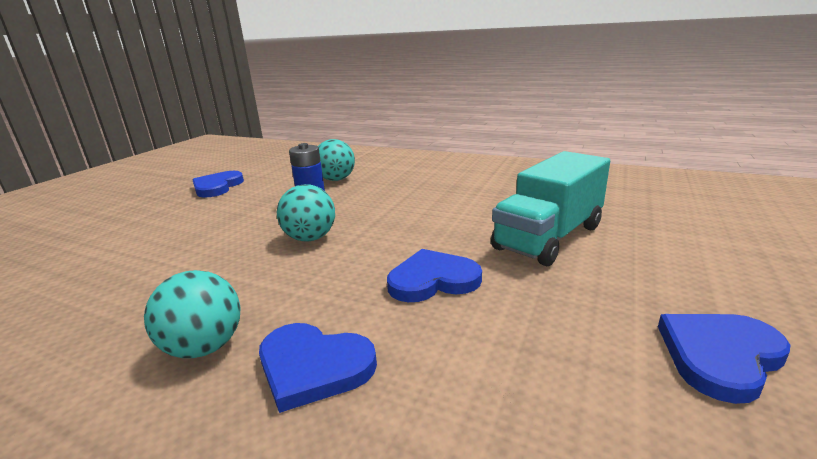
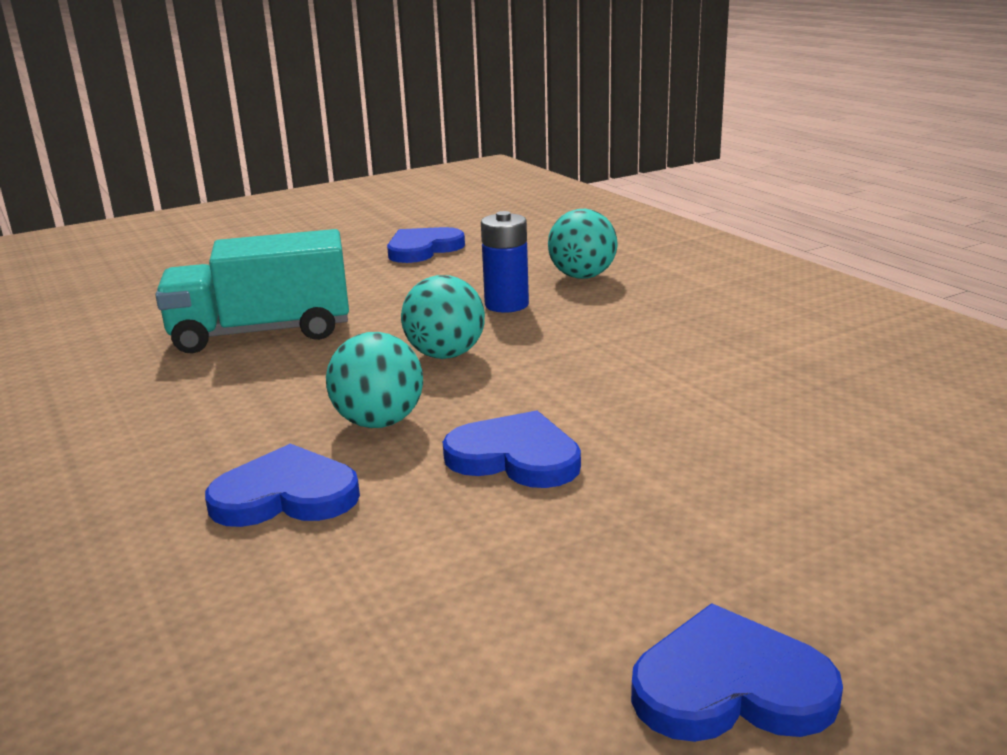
camera: 35 degrees right, 0 degrees up
turquoise ball [144,270,241,358] -> turquoise ball moved to [326,332,423,428]
blue heart [259,323,377,413] -> blue heart turned 120 degrees clockwise [205,444,360,527]
turquoise truck [491,151,610,266] -> turquoise truck moved to [155,229,349,354]

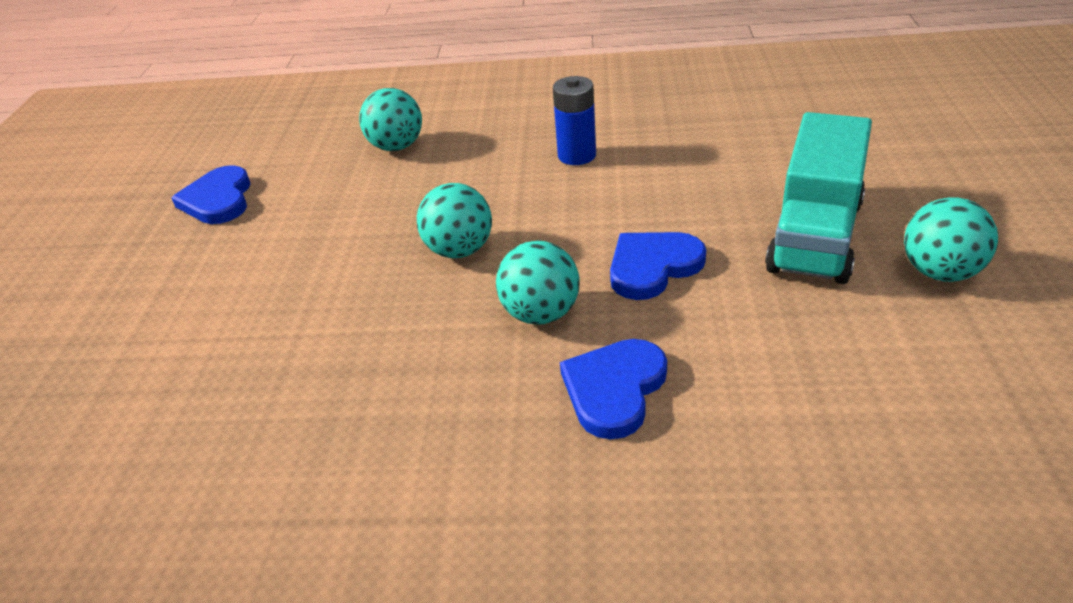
camera: 55 degrees left, 15 degrees up
turquoise truck [155,229,349,354] -> turquoise truck moved to [765,112,872,284]
blue battery [481,211,529,313] -> blue battery moved to [553,76,596,165]
blue heart [631,603,843,742] -> turquoise ball [904,198,998,282]

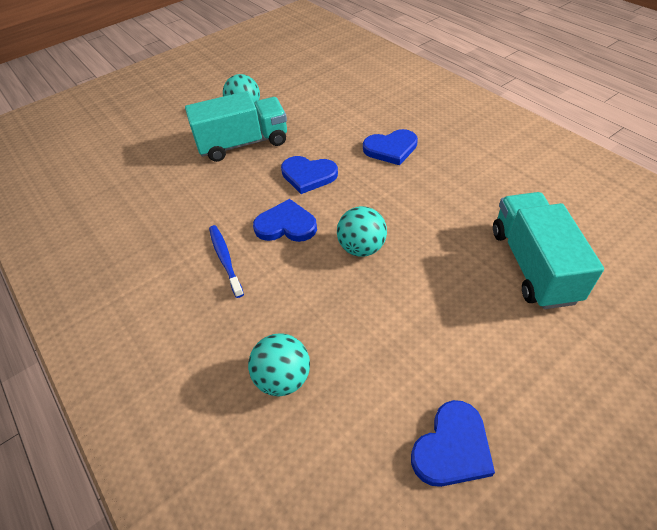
camera: 130 degrees left, 10 degrees up
turquoise ball [496,241,580,325] -> none
blue battery [553,76,596,165] -> blue toothbrush [209,225,244,298]
none -> blue heart [253,199,317,242]
none -> turquoise truck [493,192,604,309]

